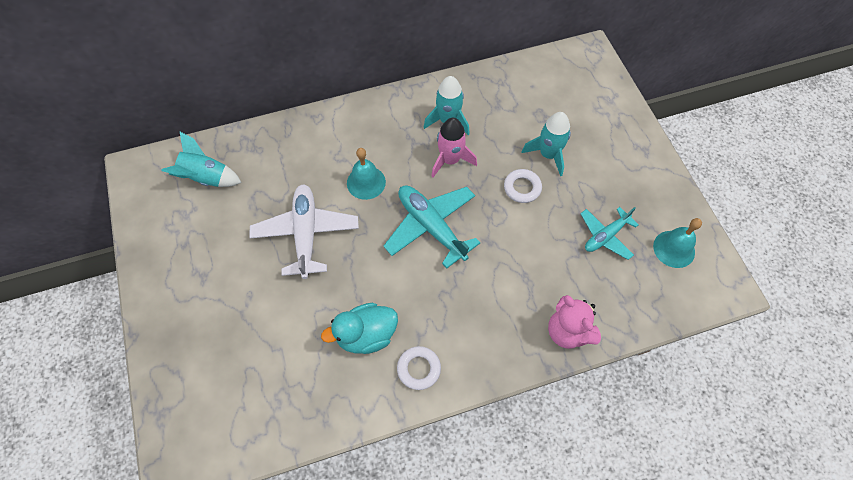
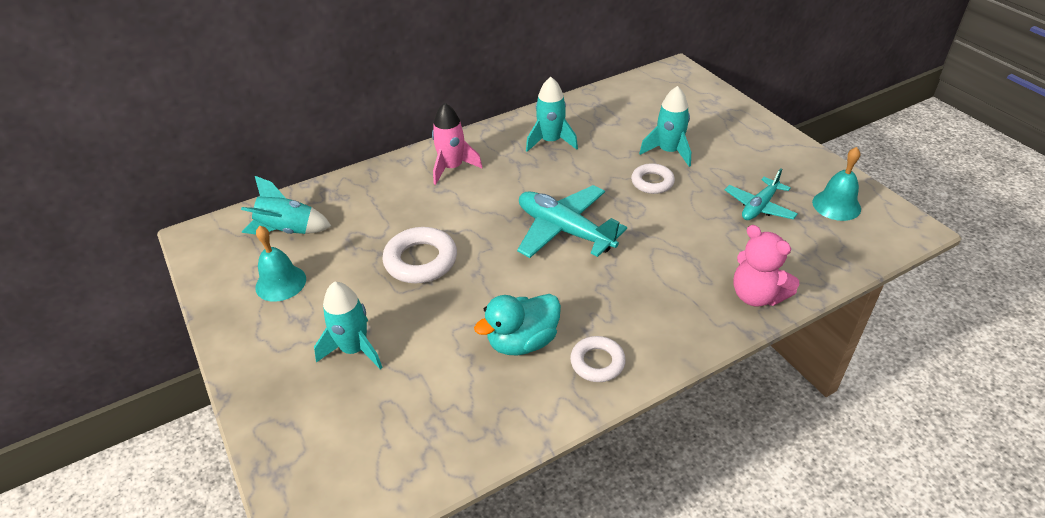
camera: 10 degrees left, 20 degrees down
white plane [249,184,359,279] -> white ring [382,227,457,283]
turquoise bell [347,148,386,200] -> turquoise bell moved to [255,226,306,302]
pink rocket [431,118,477,178] -> pink rocket moved to [432,102,482,185]
none -> turquoise rocket [314,282,383,369]

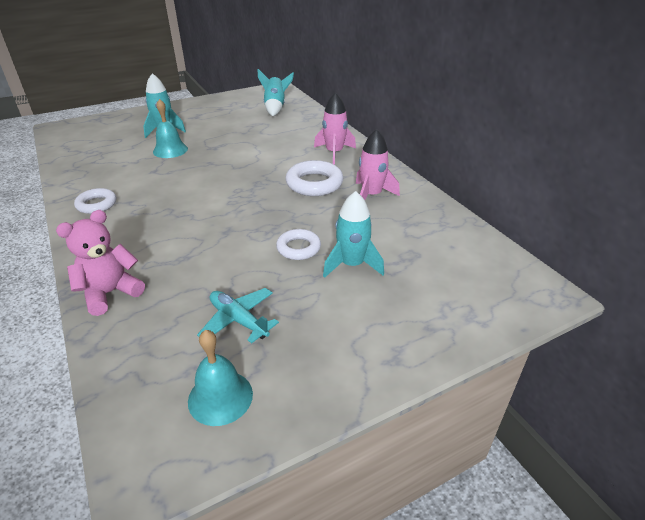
camera: 90 degrees right, 5 degrees down
turquoise bell [255,226,306,302] -> turquoise bell moved to [153,99,188,158]
white ring [382,227,457,283] -> white ring moved to [285,160,343,196]
turquoise duck [474,294,561,355] -> none
turquoise plane [517,185,627,258] -> none
turquoise rocket [526,77,578,152] -> pink rocket [356,129,400,200]

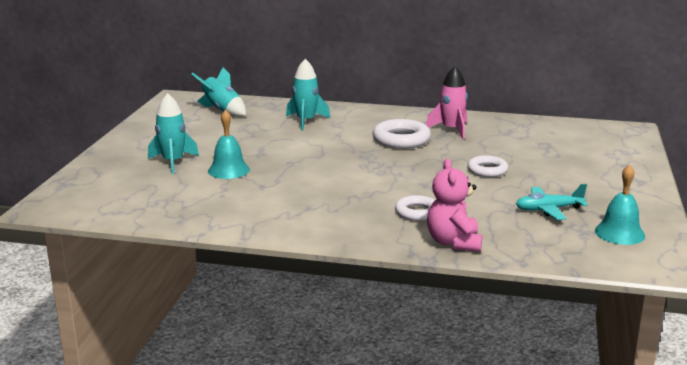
camera: 50 degrees left, 15 degrees down
white ring [74,188,117,214] -> white ring moved to [395,195,435,221]
pink rocket [314,92,356,165] -> none
turquoise rocket [323,191,384,278] -> turquoise rocket moved to [286,59,330,131]

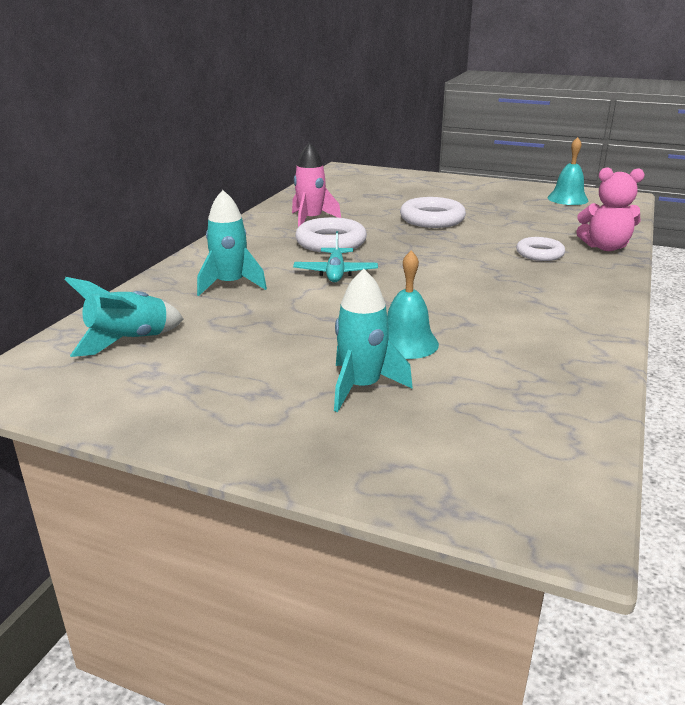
camera: 80 degrees left, 5 degrees up
white ring [467,155,508,177] -> white ring [400,197,466,228], size x1.56
turquoise plane [516,184,588,220] -> turquoise plane moved to [293,231,378,282]

